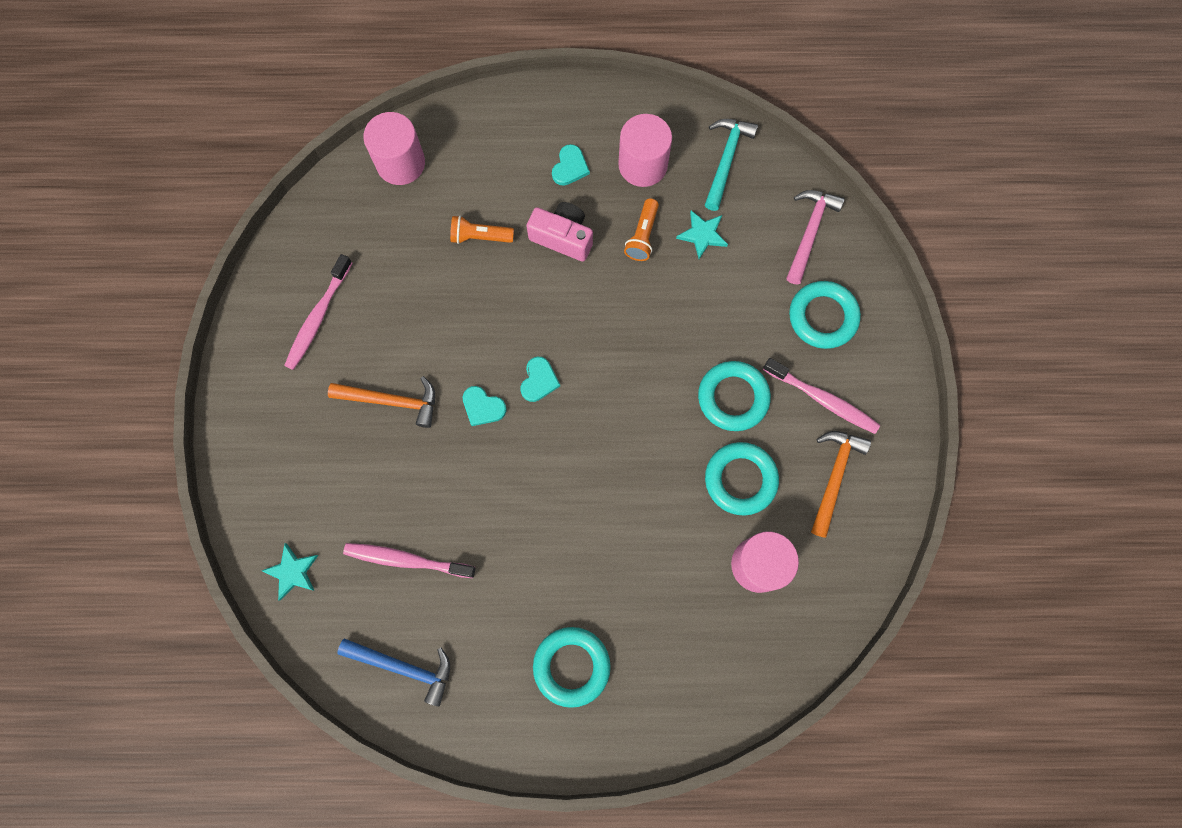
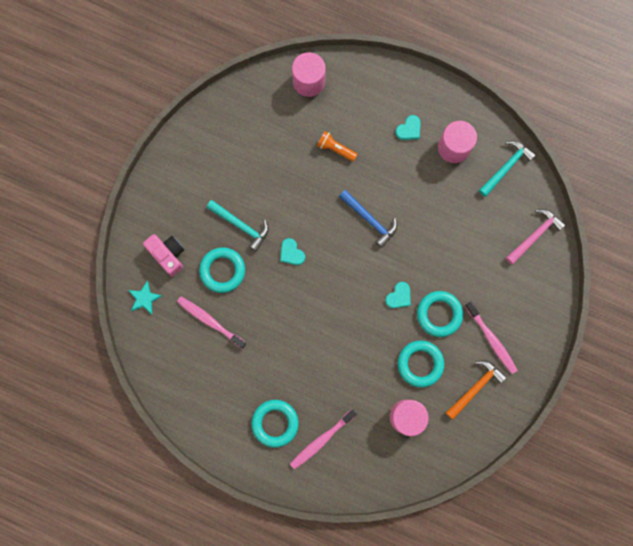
camera: 25 degrees right, 5 degrees up
pink toothbrush [284,254,352,370] -> pink toothbrush moved to [290,409,357,470]
orange hammer [328,376,435,428] -> turquoise hammer [206,200,269,252]
blue hammer [337,638,450,706] -> blue hammer moved to [339,190,397,248]
turquoise heart [520,357,560,402] -> turquoise heart moved to [385,282,411,308]
pink camera [527,202,593,262] -> pink camera moved to [143,234,184,276]
orange flashlight [624,199,659,261] -> none
turquoise star [676,210,728,259] -> none
turquoise ring [789,281,861,349] -> turquoise ring moved to [199,248,245,293]

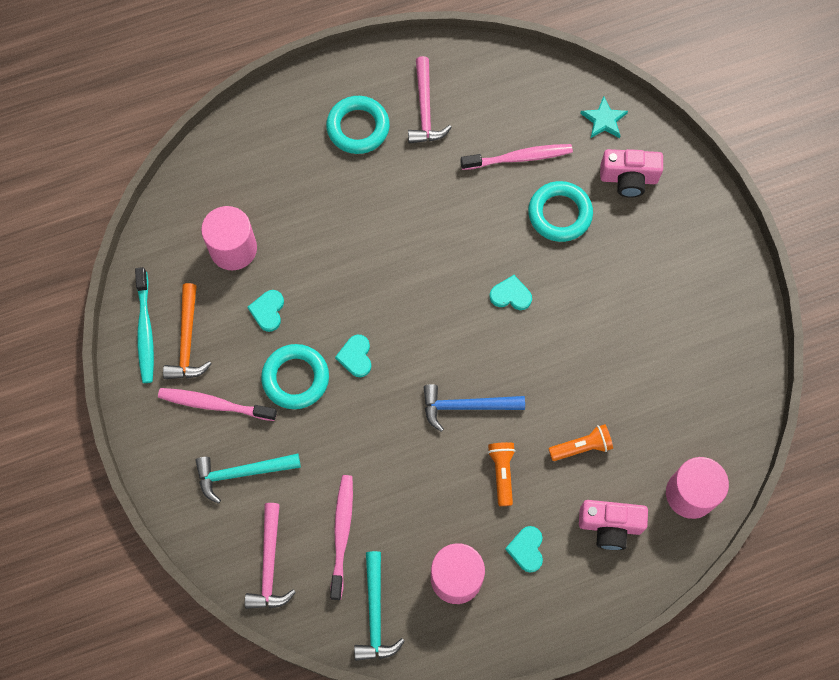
camera: 135 degrees right, 10 degrees down
turquoise hammer [206,200,269,252] -> turquoise hammer moved to [195,454,301,504]
pink toothbrush [290,409,357,470] -> pink toothbrush moved to [330,475,353,600]
turquoise ring [398,340,444,388] -> turquoise heart [247,290,284,332]
none -> turquoise toothbrush [135,267,154,383]
none -> pink hammer [408,56,452,144]
none -> orange flashlight [488,442,516,506]
none -> pink camera [579,500,648,550]

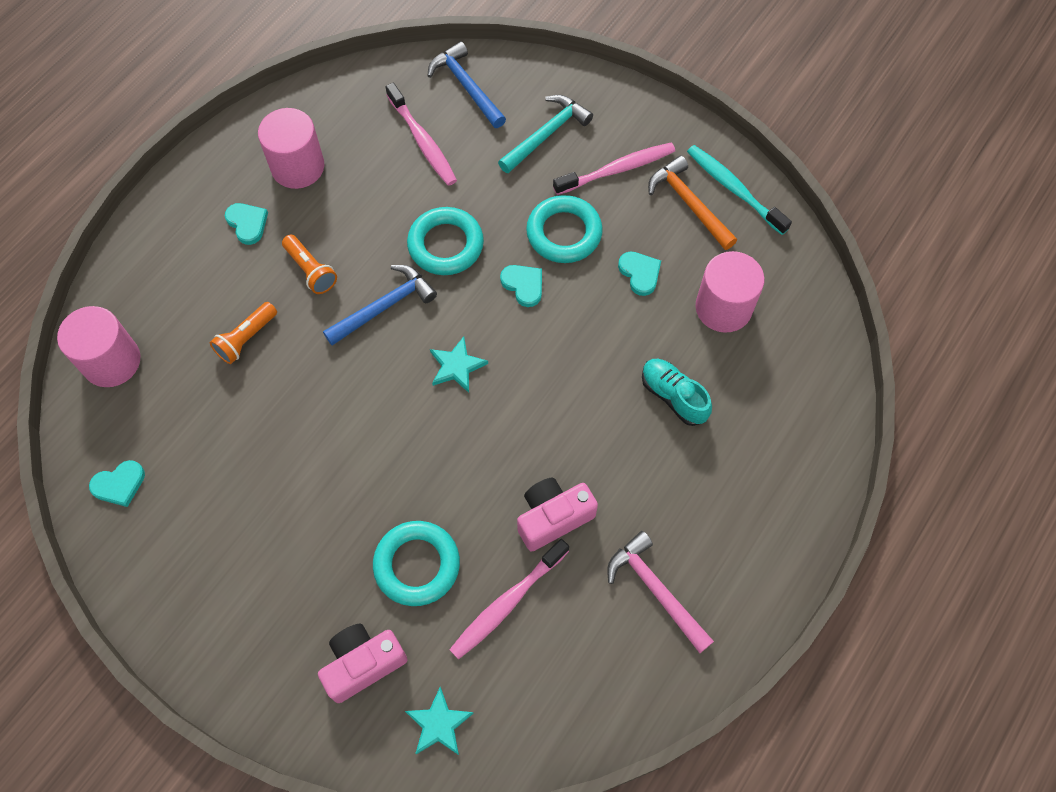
camera: 145 degrees right, 5 degrees down
pink hammer [245,503,296,609] -> blue hammer [428,41,506,128]
turquoise ring [326,96,390,154] -> turquoise ring moved to [407,207,484,275]
turquoise hammer [354,551,405,661] -> none
turquoise heart [490,275,532,310] -> turquoise heart moved to [89,460,145,507]
pink camera [579,500,648,550] -> pink camera moved to [517,478,598,551]
none -> turquoise star [430,336,488,393]
none -> turquoise shoe [642,359,712,426]

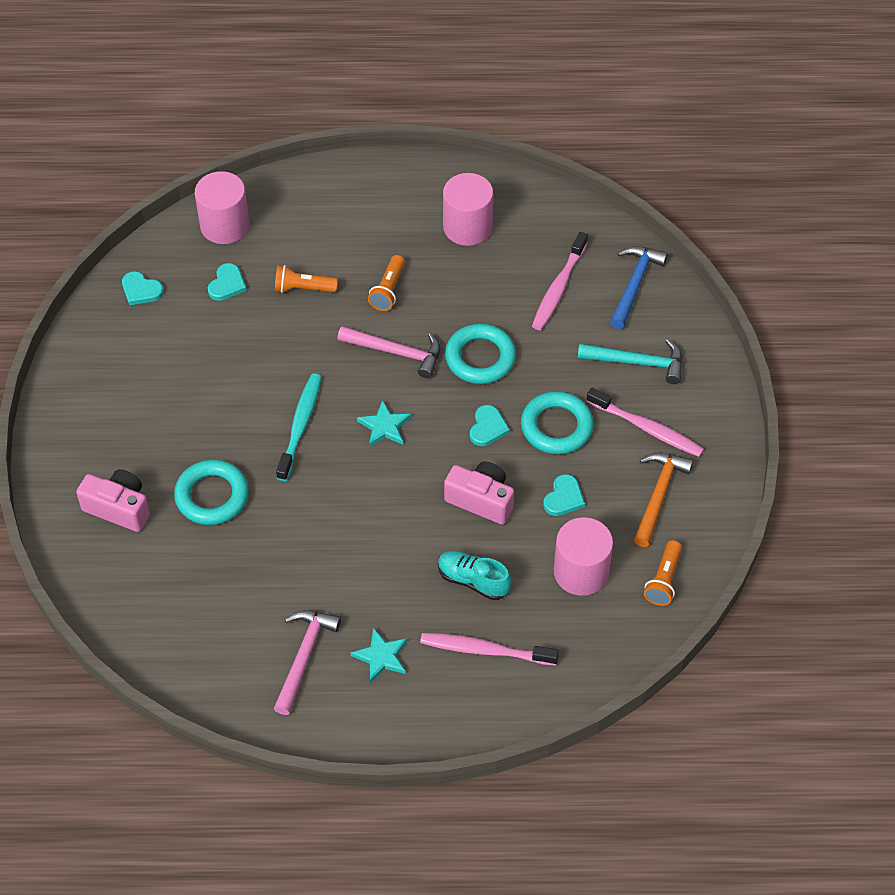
camera: 55 degrees right, 10 degrees down
turquoise heart [225,203,268,245] -> turquoise heart moved to [208,263,247,301]
blue hammer [323,265,437,345] -> pink hammer [337,326,440,379]
turquoise star [405,687,474,755] -> turquoise star moved to [351,628,407,683]
pink toothbrush [449,539,569,659] -> pink toothbrush moved to [420,633,559,666]
pink camera [517,478,598,551] -> pink camera moved to [444,461,514,524]
turquoise shoe [642,359,712,426] -> turquoise shoe turned 75 degrees counterclockwise [438,551,512,600]
turquoise toothbrush [687,145,792,235] -> turquoise toothbrush moved to [276,373,321,481]
none -> orange flashlight [644,540,682,606]

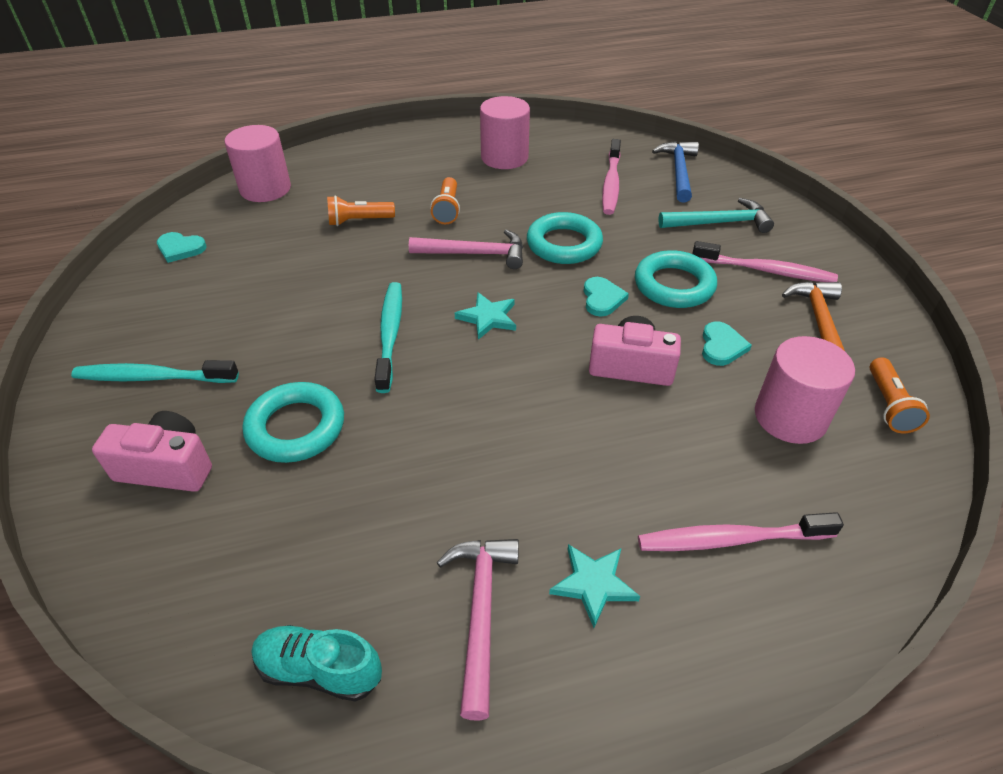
camera: 15 degrees left, 10 degrees down
turquoise heart [208,263,247,301] -> none
turquoise shoe [438,551,512,600] -> turquoise shoe moved to [252,625,382,702]
none -> turquoise toothbrush [71,360,239,383]

